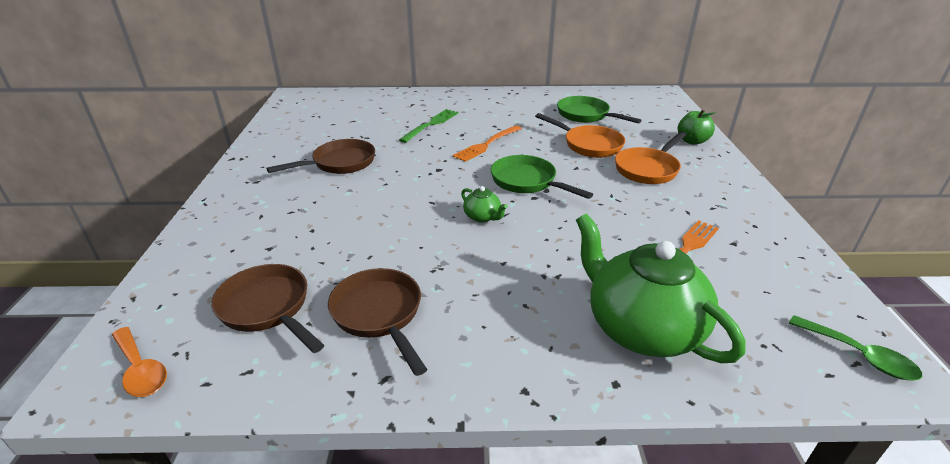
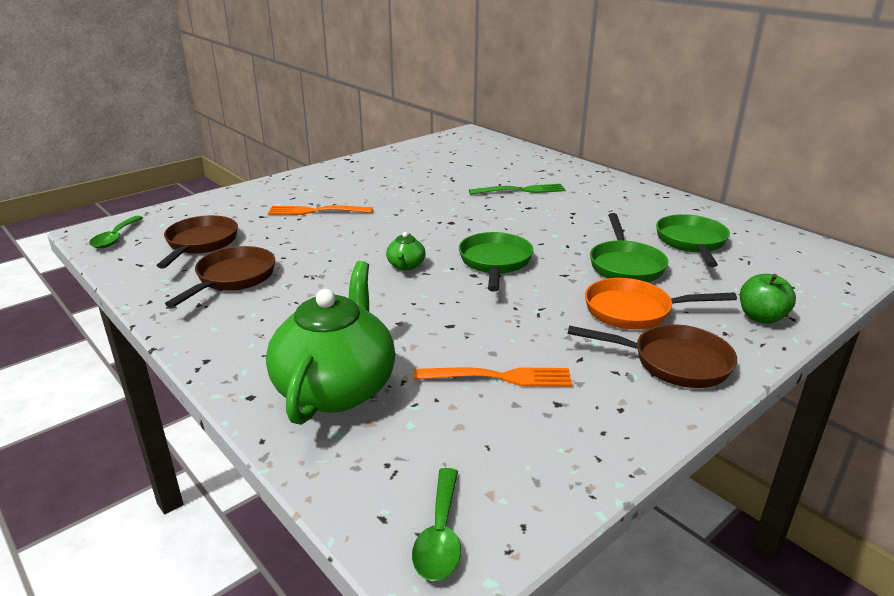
camera: 50 degrees right, 5 degrees down
orange spoon [112,327,167,397] -> green spoon [89,216,143,248]
brown pan [266,139,375,174] -> brown pan moved to [568,324,737,388]
orange fork [453,125,522,162] -> orange fork moved to [268,205,373,215]
orange pan [535,113,626,158] -> green pan [590,213,668,282]

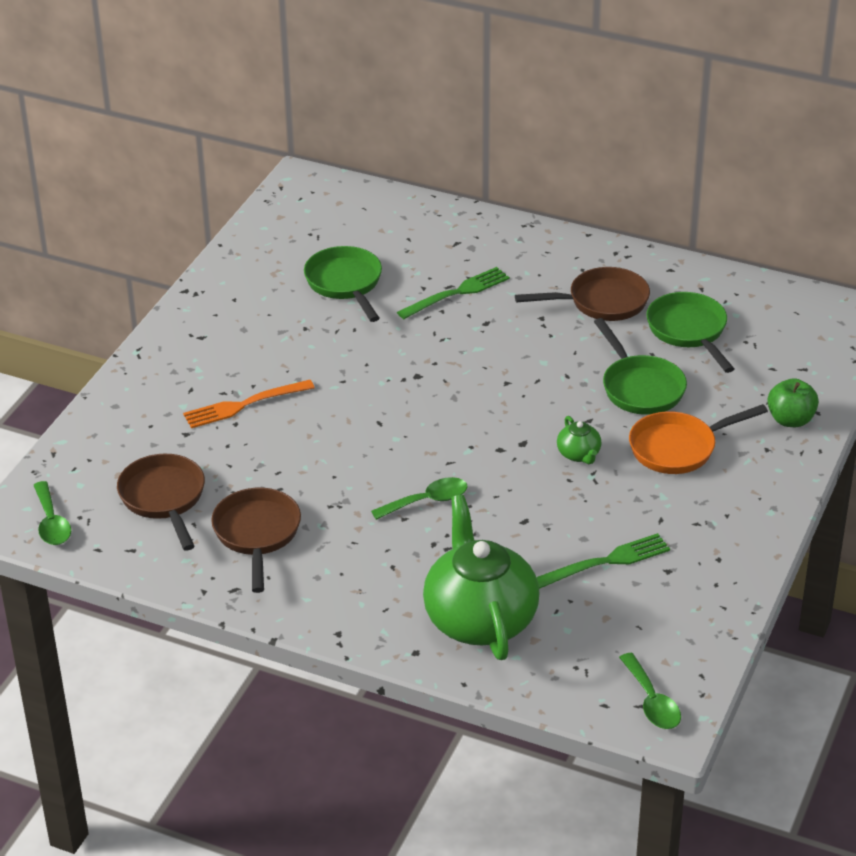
camera: 25 degrees left, 10 degrees up
green teapot [386,232,425,270] -> green teapot moved to [557,416,602,464]
orange fork [413,367,572,387] -> green fork [536,533,670,589]
green pan [459,232,533,292] -> green pan moved to [304,246,382,322]
brown pan [568,324,737,388] -> brown pan moved to [515,267,650,321]
none -> green spoon [371,477,468,520]

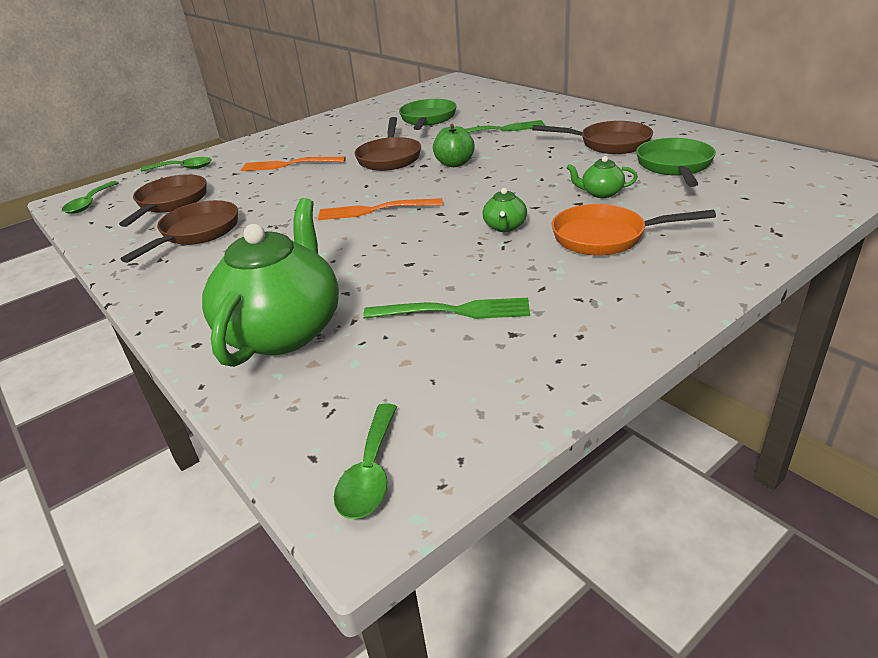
camera: 30 degrees right, 5 degrees down
green spoon [371,477,468,520] -> green spoon moved to [141,157,212,172]
green pan [594,318,687,415] -> green teapot [567,156,638,198]
green apple [767,378,819,427] -> green apple moved to [433,124,475,167]
none -> orange fork [318,198,443,220]
none -> brown pan [354,117,421,171]

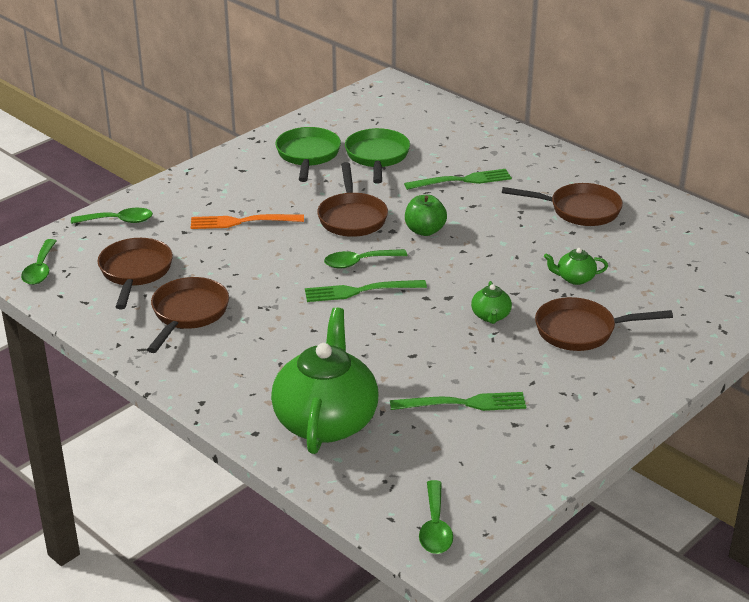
camera: 10 degrees left, 0 degrees up
orange fork [318,198,443,220] -> green fork [305,280,427,302]
orange pan [552,204,716,256] -> brown pan [535,297,673,351]
green pan [636,138,716,187] -> green pan moved to [276,127,341,182]
none -> green spoon [324,249,407,268]

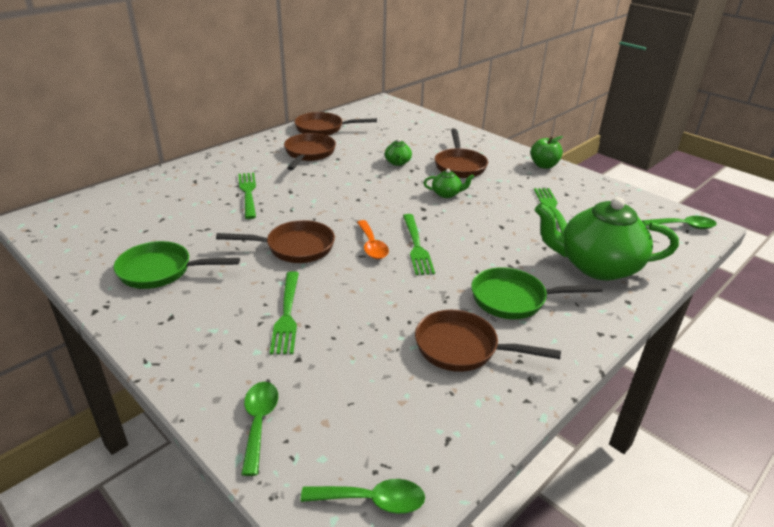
camera: 90 degrees left, 0 degrees up
brown pan [98,238,173,309] -> brown pan moved to [294,112,377,136]
orange fork [191,214,304,229] -> green fork [270,271,299,354]
green spoon [324,249,407,268] -> orange spoon [357,220,389,259]
green pan [345,128,410,184] -> green pan moved to [471,267,603,319]
green apple [405,195,447,236] -> green apple moved to [530,136,563,169]

